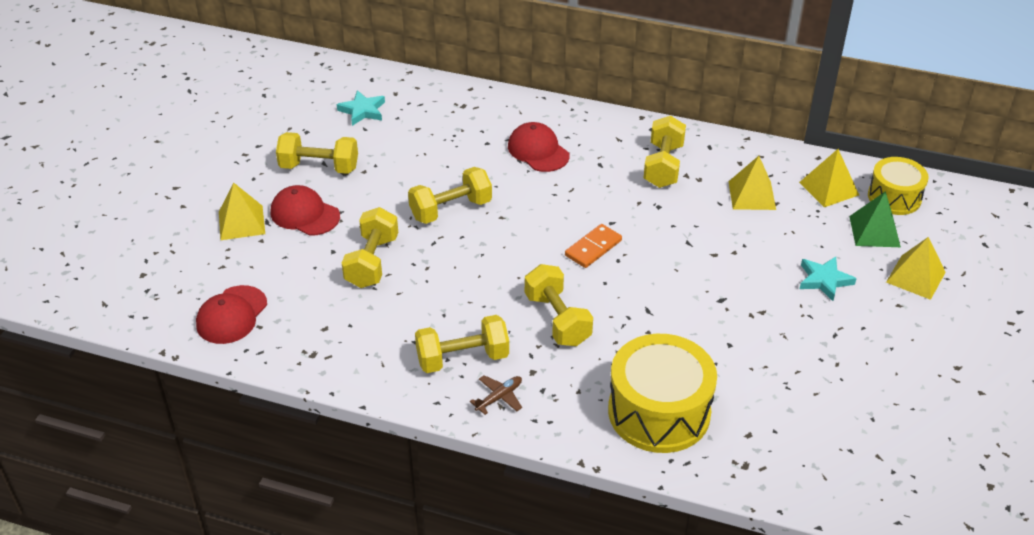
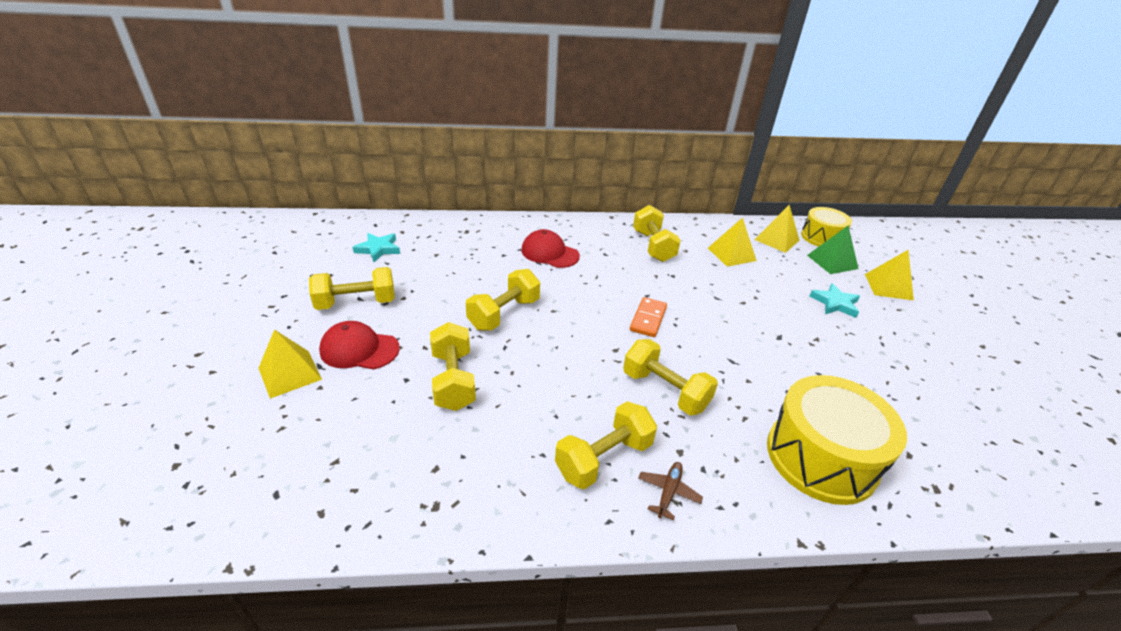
camera: 25 degrees left, 5 degrees down
red cap [196,285,267,344] -> none

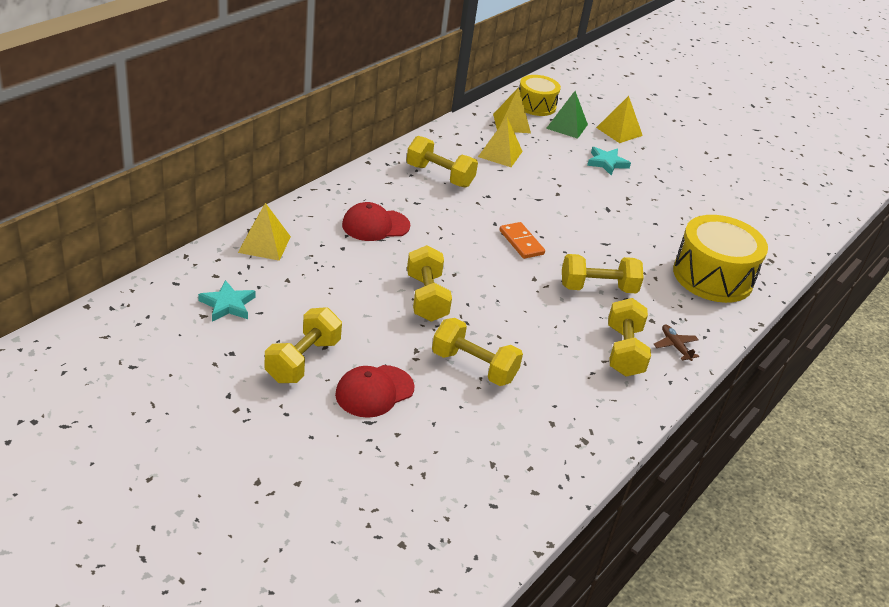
camera: 50 degrees left, 0 degrees up
yellow pyramid [259,329,322,399] -> yellow pyramid moved to [238,203,291,261]

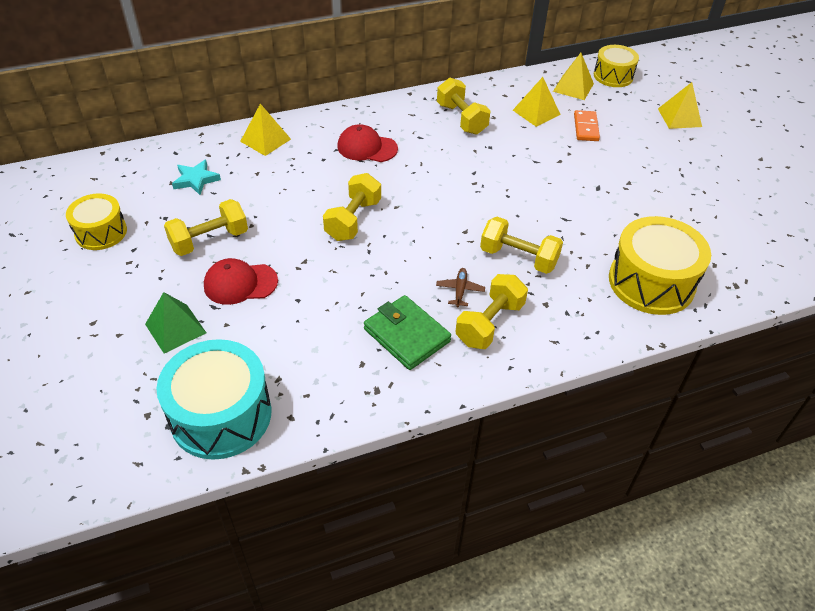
camera: 35 degrees right, 10 degrees up
yellow dumbbell [432,318,523,386] -> none
orange domino [499,222,545,259] -> orange domino moved to [574,110,600,141]
green pyramid [546,91,588,139] -> green pyramid moved to [145,292,206,354]
turquoise star [587,147,631,175] -> none
brown plane [654,325,699,361] -> brown plane moved to [436,268,485,307]
none -> yellow drum [66,193,127,250]
none -> turquoise drum [156,339,271,460]
none -> green wallet [364,295,451,370]

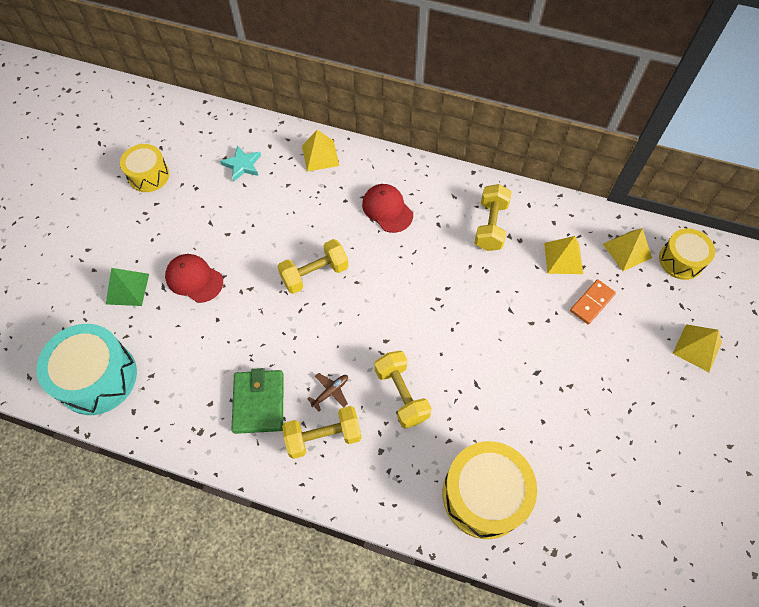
camera: 40 degrees right, 15 degrees up
yellow dumbbell [164,199,248,256] -> none

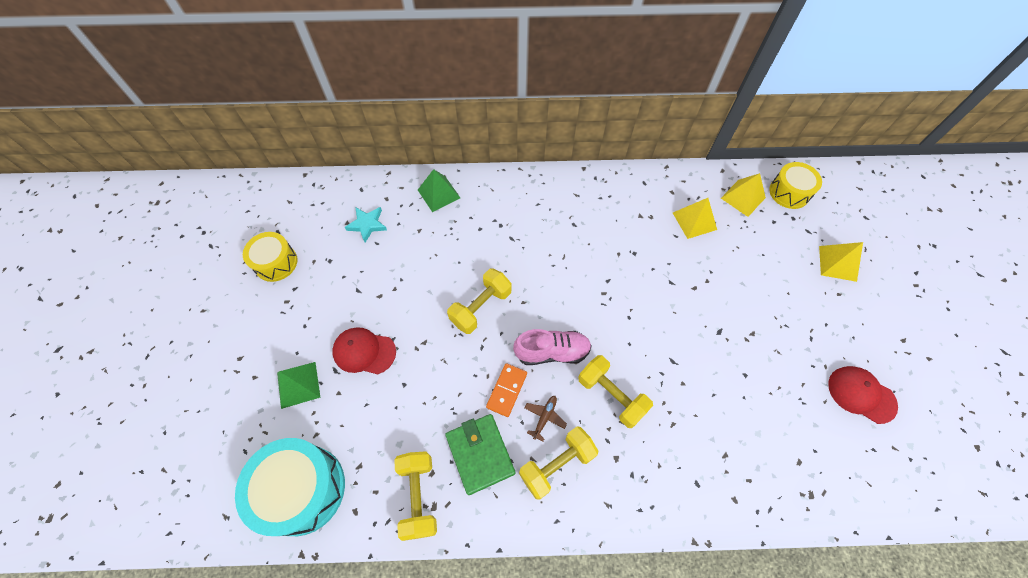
camera: 20 degrees left, 0 degrees up
yellow pyramid [302,130,339,171] -> green pyramid [418,169,460,212]
red cap [362,184,413,233] -> red cap moved to [828,366,898,424]
yellow drum [443,441,537,539] -> none
yellow dumbbell [474,184,512,251] -> yellow dumbbell moved to [394,451,437,541]
orange domino [570,279,616,325] -> orange domino moved to [486,363,527,417]
none -> pink shoe [513,329,592,365]

